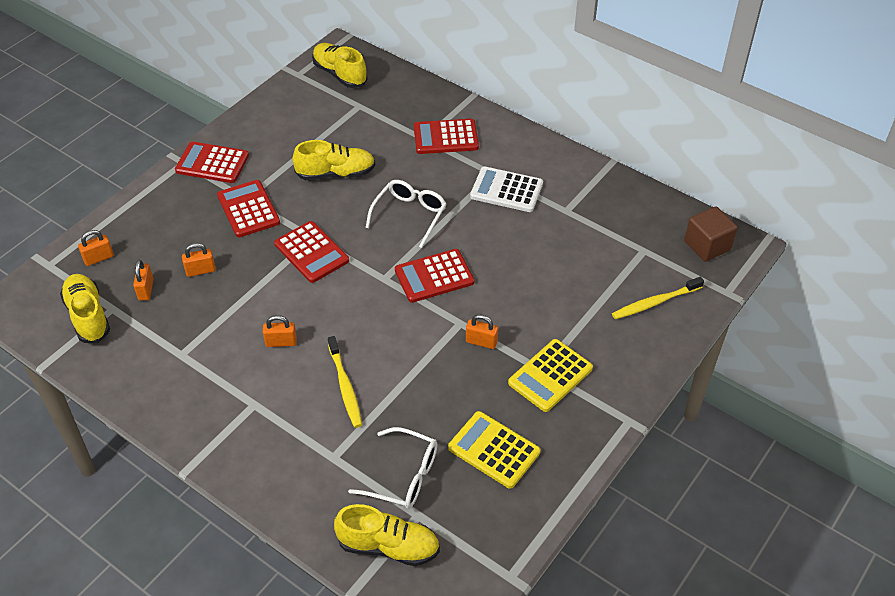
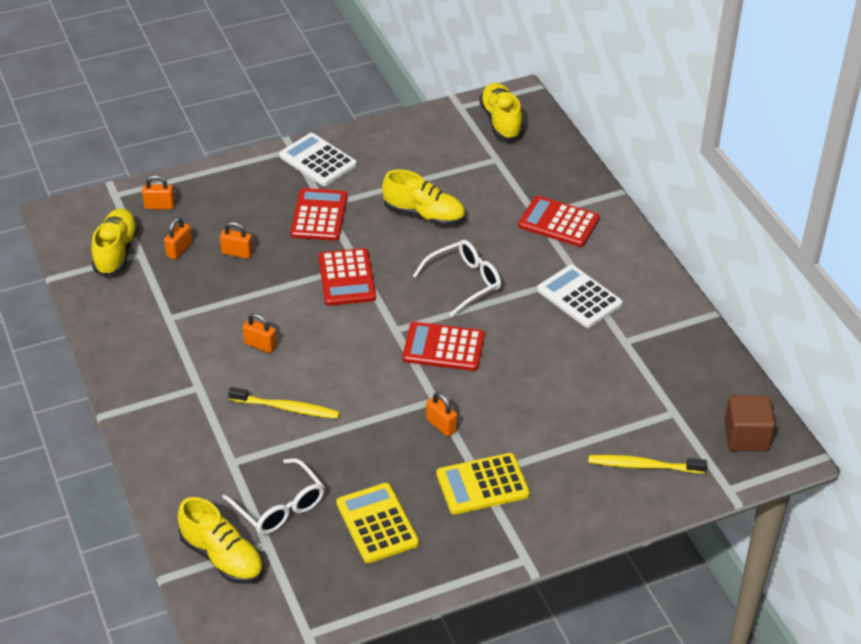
camera: 30 degrees right, 5 degrees down
red calculator [175,141,249,183] -> white calculator [279,133,357,186]
yellow toothbrush [328,336,362,428] -> yellow toothbrush turned 90 degrees counterclockwise [228,387,340,419]

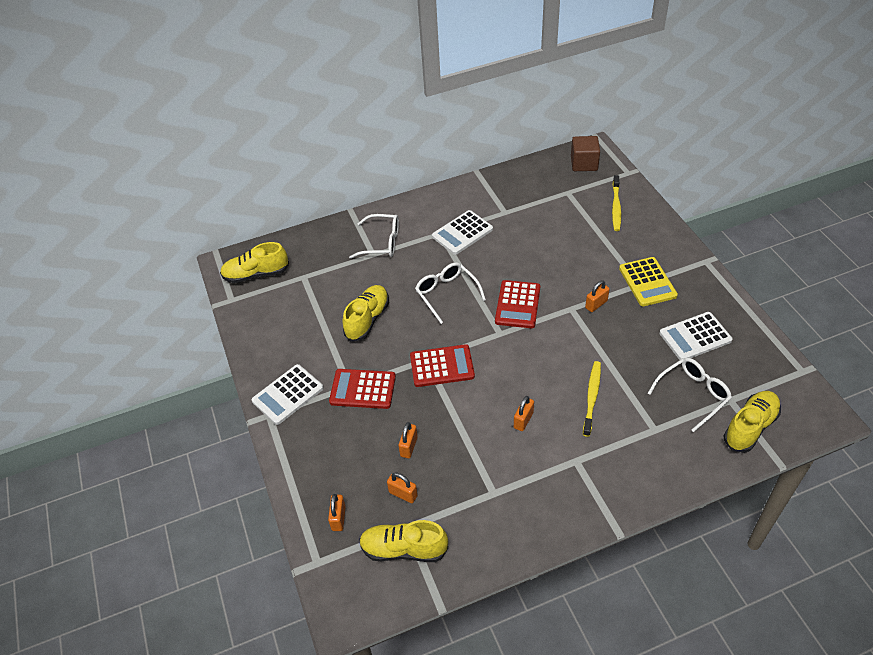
camera: 85 degrees left, 5 degrees up
yellow calculator [336,483,419,563] -> white calculator [659,312,733,360]
red calculator [518,196,600,247] -> white glasses [349,214,399,259]

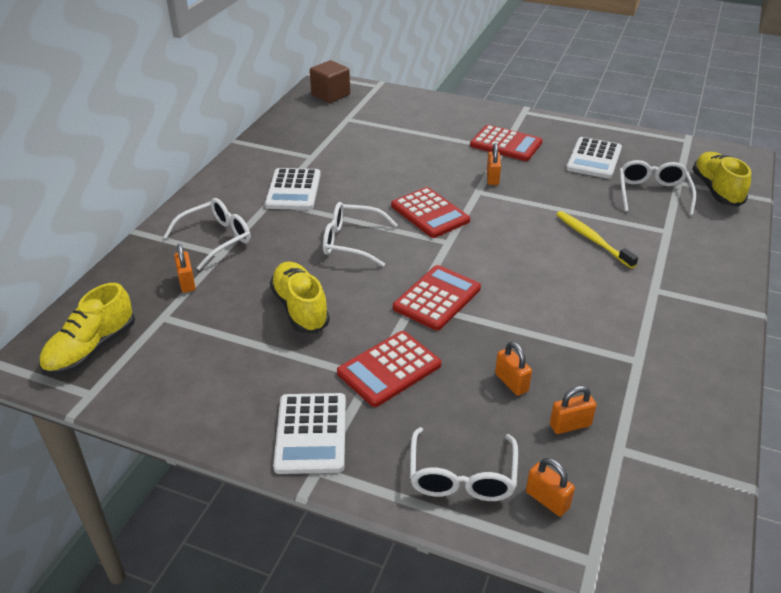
camera: 50 degrees left, 10 degrees down
yellow shoe [359,520,448,562] -> none
orange padlock [514,396,534,431] -> orange padlock moved to [174,244,196,293]
yellow toothbrush [612,175,621,231] -> none
yellow calculator [619,257,678,306] -> red calculator [470,125,542,161]
none -> white glasses [410,427,518,501]

